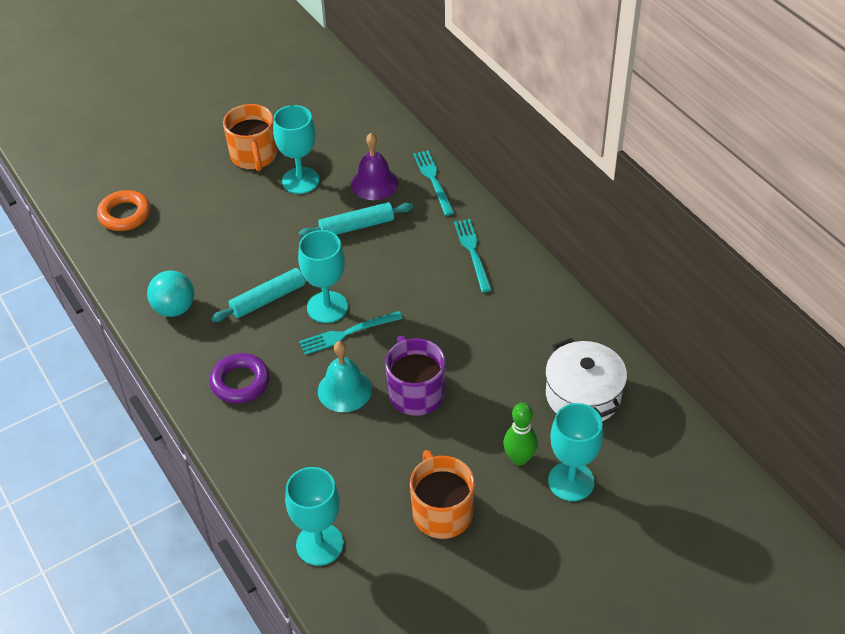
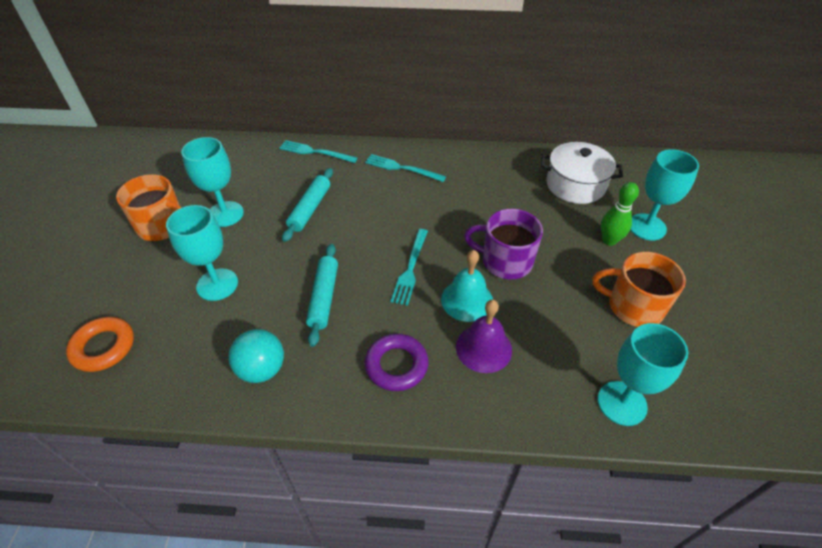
camera: 55 degrees left, 0 degrees up
turquoise goblet [298,230,348,323] -> turquoise goblet moved to [166,205,238,301]
purple bell [351,133,398,200] -> purple bell moved to [456,300,512,373]

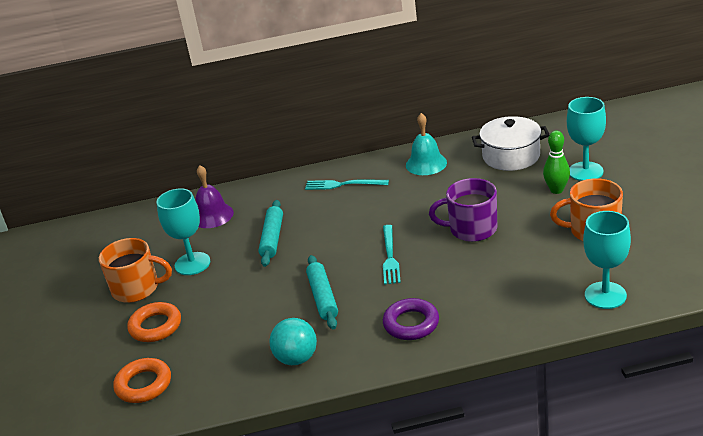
camera: 10 degrees left, 15 degrees down
turquoise goblet [166,205,238,301] -> none
turquoise fork [279,140,358,163] -> none
turquoise bell [441,250,493,322] -> turquoise bell moved to [406,113,447,175]
purple bell [456,300,512,373] -> purple bell moved to [195,165,234,228]
none -> orange ring [128,302,181,342]

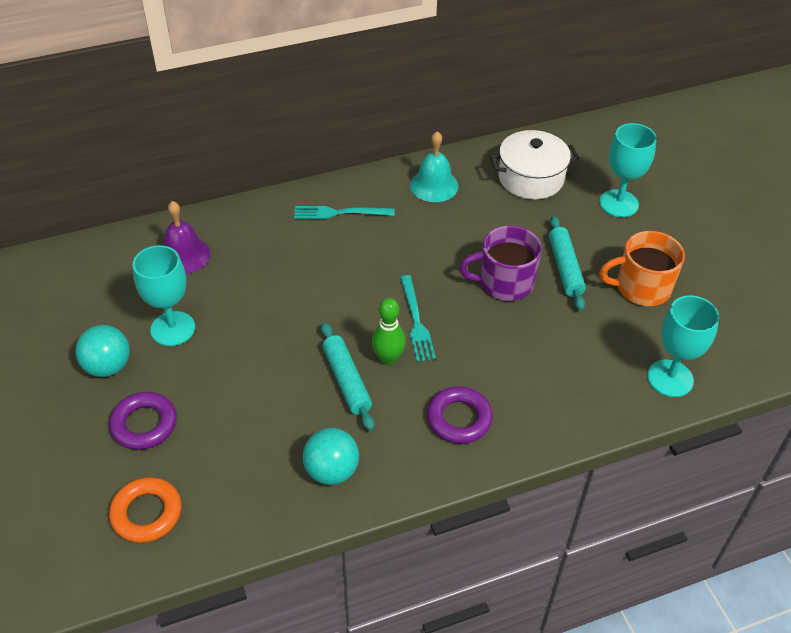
camera: 15 degrees left, 15 degrees up
orange mug [99,238,172,303] -> turquoise ball [75,325,130,377]
orange ring [128,302,181,342] -> purple ring [109,392,177,450]
turquoise rolling pin [258,200,283,267] -> turquoise rolling pin moved to [549,216,586,311]
green bowling pin [543,131,570,194] -> green bowling pin moved to [372,298,406,365]

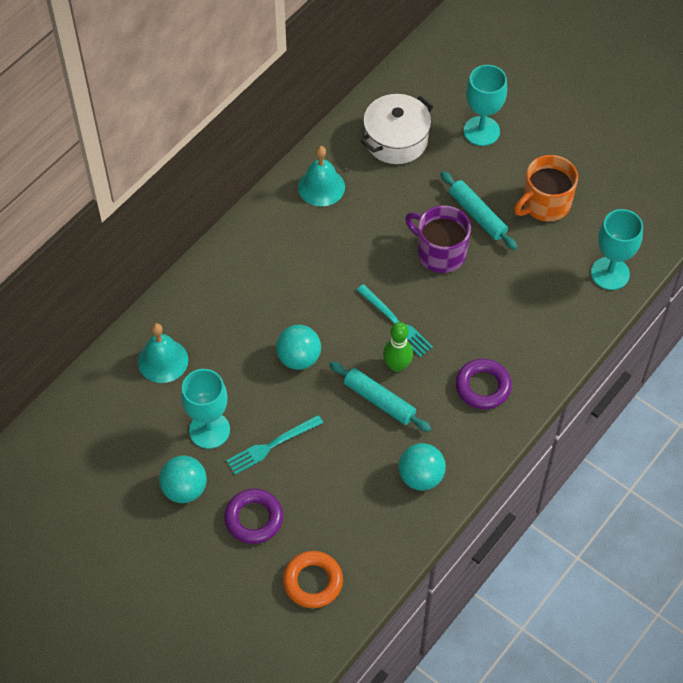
camera: 30 degrees left, 10 degrees up
purple bell [164,201,211,274] -> turquoise bell [138,323,188,383]
turquoise fork [294,206,395,219] -> turquoise fork moved to [226,415,323,475]
purple mug [459,226,542,301] -> purple mug turned 75 degrees clockwise [405,205,471,273]
none -> turquoise ball [276,325,321,370]

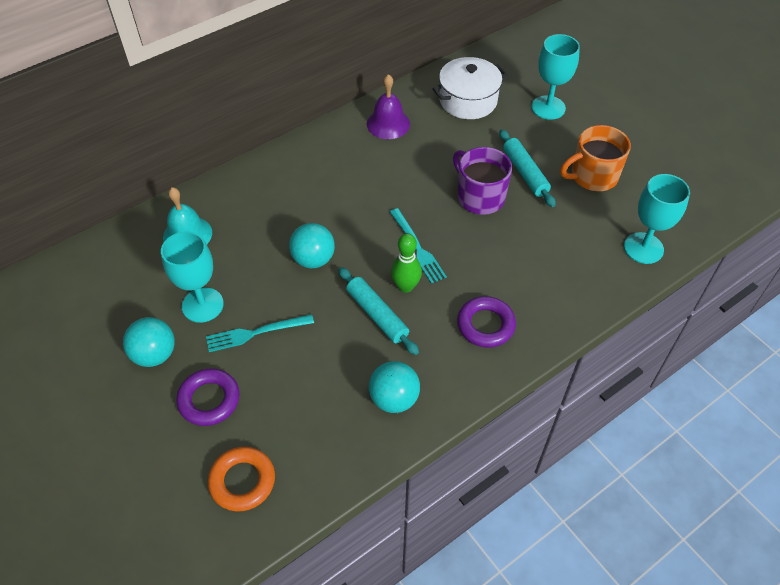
camera: 15 degrees right, 5 degrees down
turquoise bell [298,146,345,206] -> purple bell [367,74,410,139]

